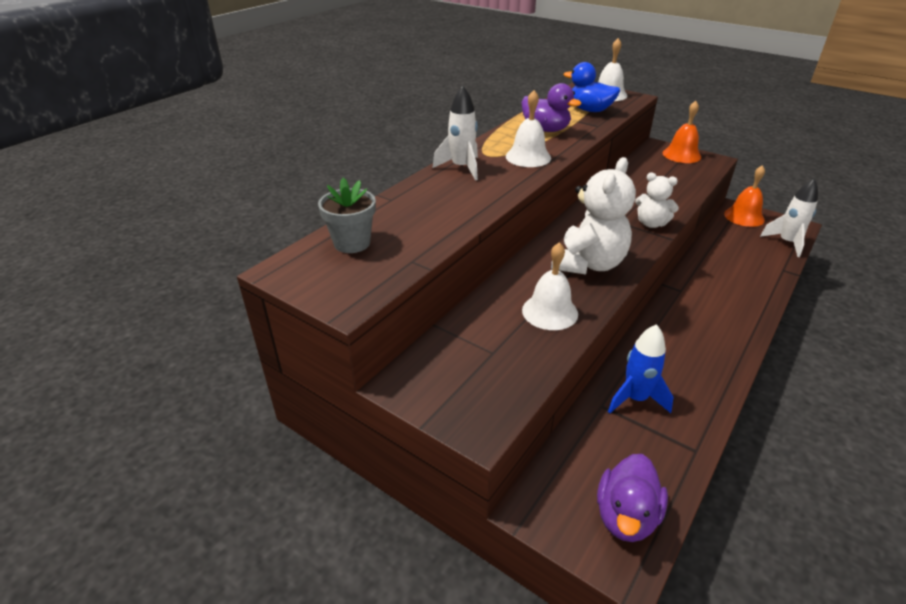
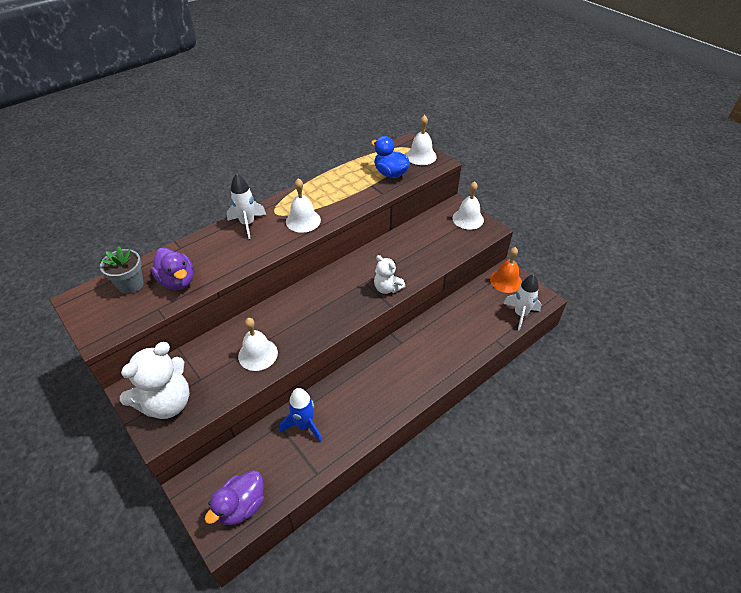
camera: 15 degrees right, 10 degrees up
purple duck [521,83,581,132] -> purple duck moved to [151,248,193,290]
white teddy bear [551,157,636,275] -> white teddy bear moved to [120,342,190,419]
orange bell [663,101,701,163] -> white bell [452,181,484,230]

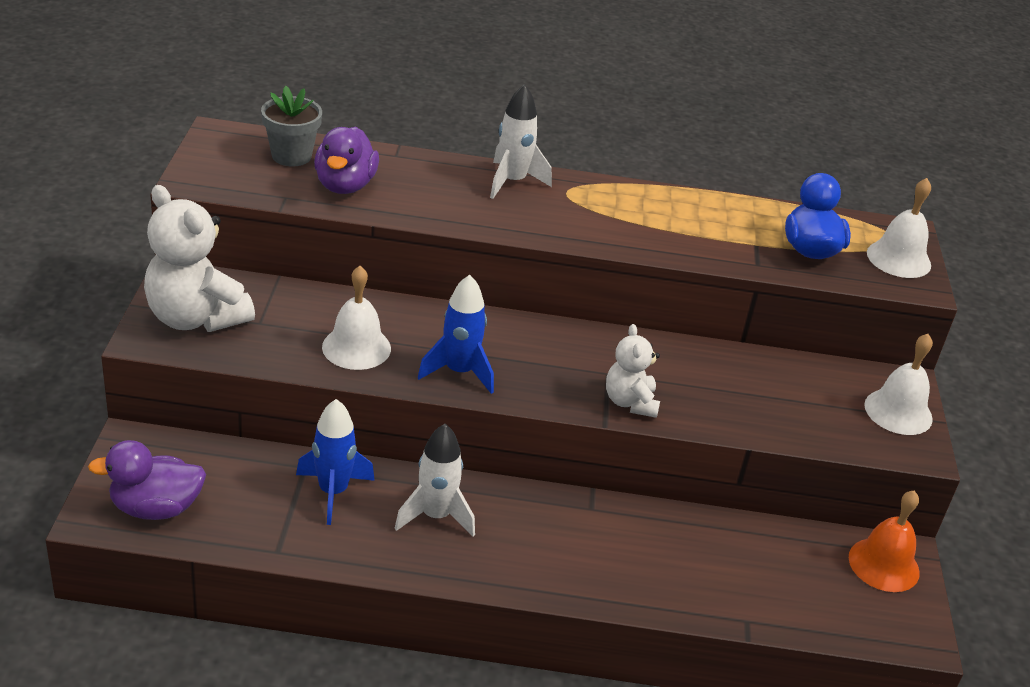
camera: 40 degrees right, 10 degrees down
white teddy bear [120,342,190,419] -> white teddy bear turned 45 degrees clockwise [144,185,255,332]
white bell [286,178,321,233] -> none
white rocket [503,274,542,331] -> white rocket moved to [395,424,475,537]
none -> blue rocket [417,275,494,394]

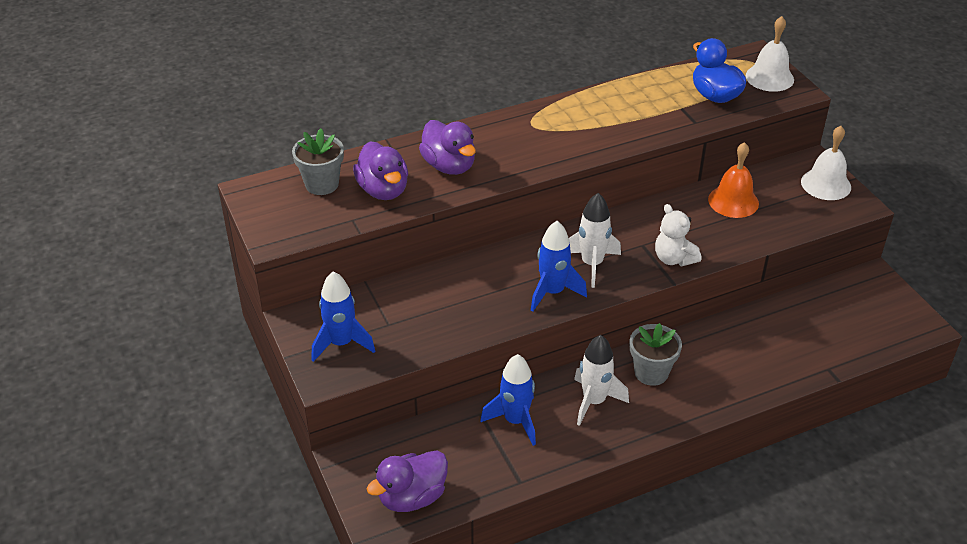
camera: 25 degrees left, 5 degrees up
white teddy bear [144,185,255,332] -> blue rocket [312,271,375,362]
white bell [322,266,391,370] -> none
white rocket [490,84,552,199] -> white rocket moved to [569,193,621,288]
orange bell [849,490,920,592] -> orange bell moved to [708,142,759,218]
none -> purple duck [419,120,476,175]
none -> grey flower pot [630,323,682,386]

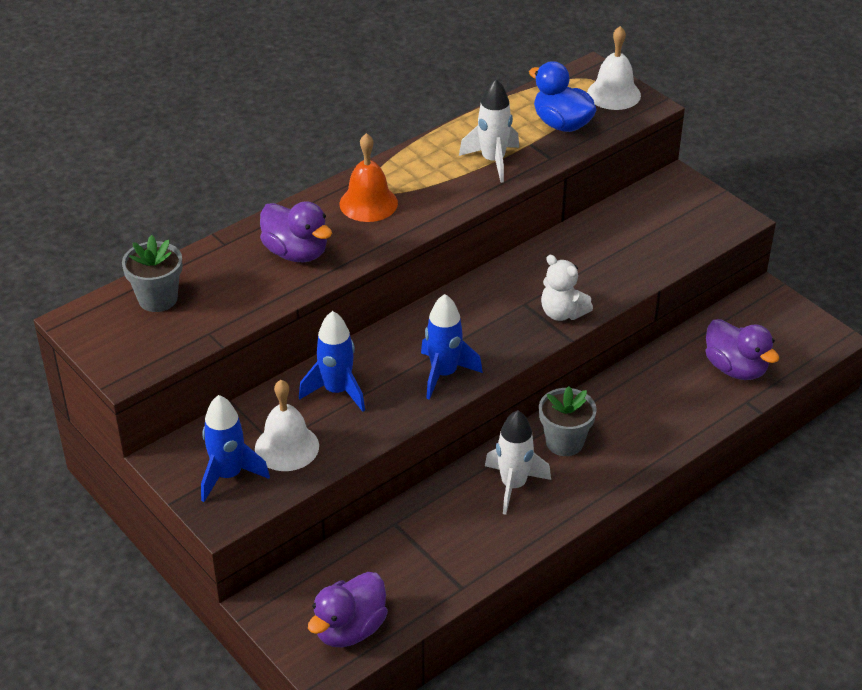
camera: 15 degrees left, 0 degrees up
purple duck [353,141,408,200] -> purple duck moved to [706,319,779,380]
blue rocket [480,354,536,446] -> blue rocket moved to [299,311,365,412]
white rocket [569,193,621,288] -> white rocket moved to [459,79,519,183]
orange bell [708,142,759,218] -> orange bell moved to [340,133,398,222]
white bell [801,126,851,200] -> white bell moved to [255,380,319,471]

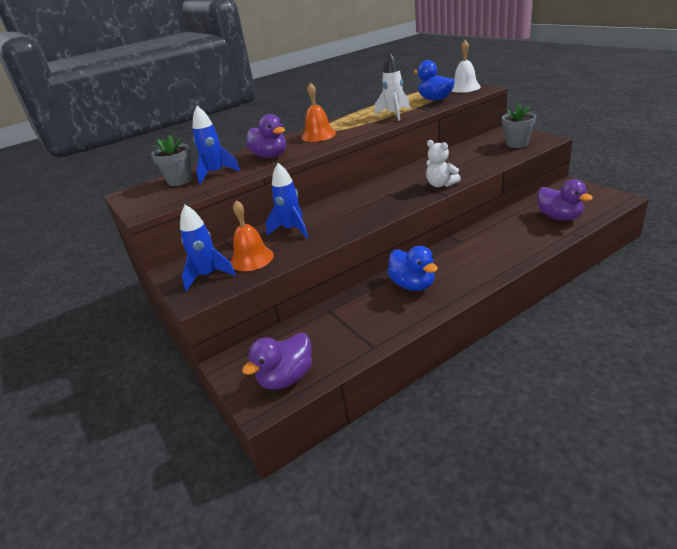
camera: 10 degrees right, 10 degrees down
white bell [255,380,319,471] -> orange bell [231,200,274,271]
blue rocket [421,294,483,400] -> blue rocket moved to [193,106,240,184]
white rocket [485,410,551,515] -> blue duck [387,246,438,291]
grey flower pot [539,386,597,456] -> grey flower pot moved to [502,103,536,148]

